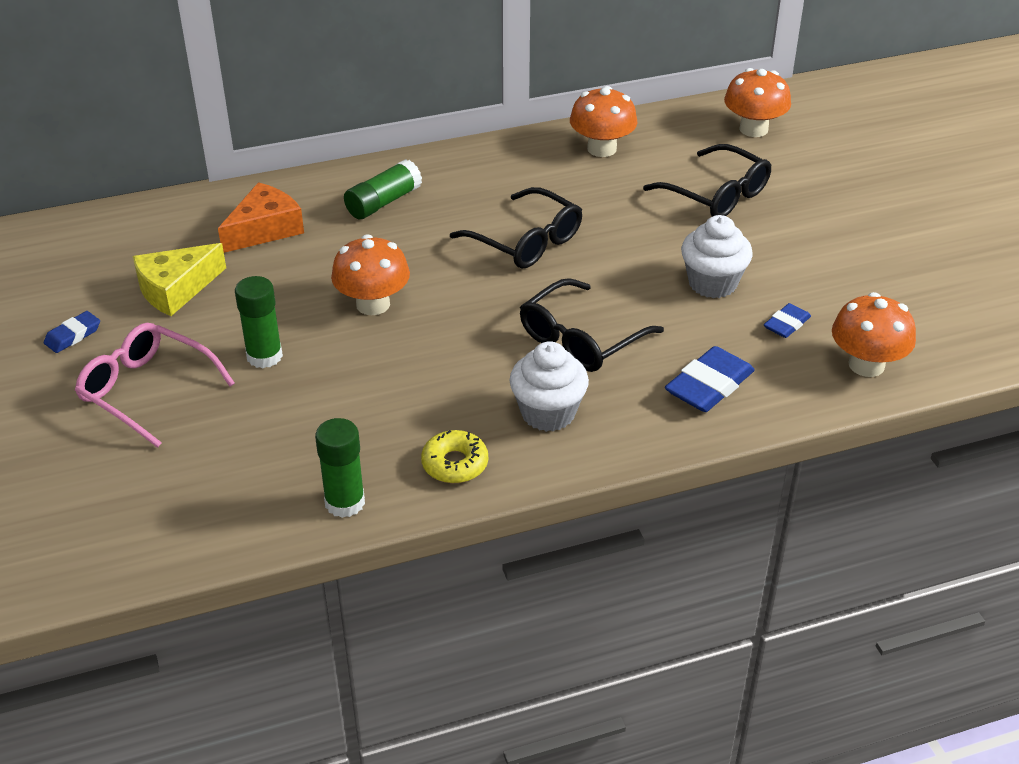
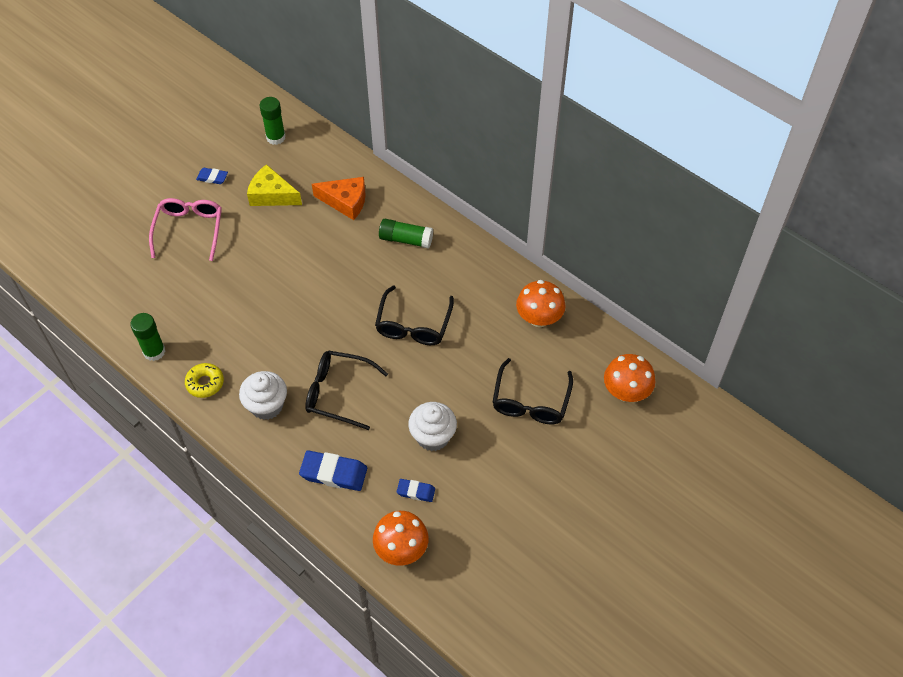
camera: 60 degrees right, 15 degrees up
green glue stick [235,276,283,368] -> green glue stick moved to [260,97,286,145]
orange mushroom [331,234,410,315] -> none

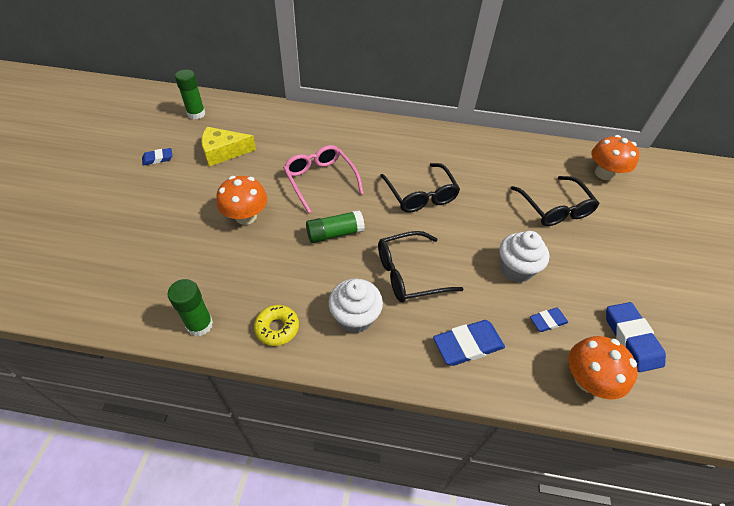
camera: 35 degrees left, 5 degrees down
pink glasses [149,198,222,261] -> pink glasses moved to [283,145,364,214]
orange cheese [312,177,366,220] -> none
green glue stick [379,219,433,249] -> green glue stick moved to [306,210,365,243]
orange mushroom [516,280,566,327] -> orange mushroom moved to [216,176,267,225]
none -> blue eraser [606,302,666,372]

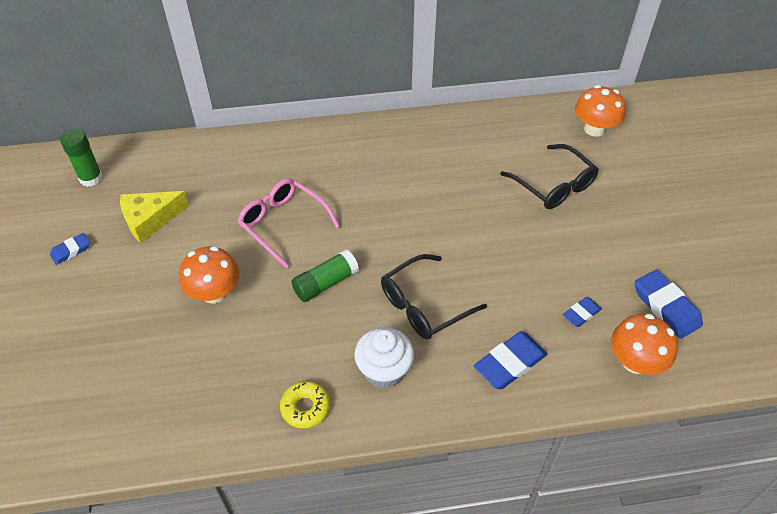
camera: 15 degrees left, 0 degrees up
green glue stick [167,279,213,336] -> none
black glasses [380,163,460,213] -> none
white cupcake [500,231,550,283] -> none

